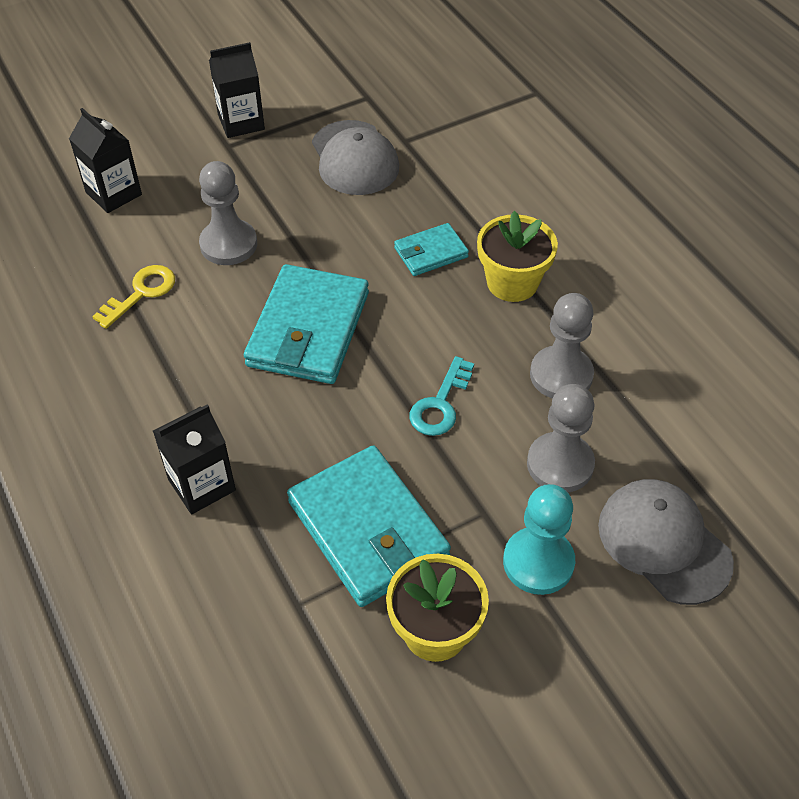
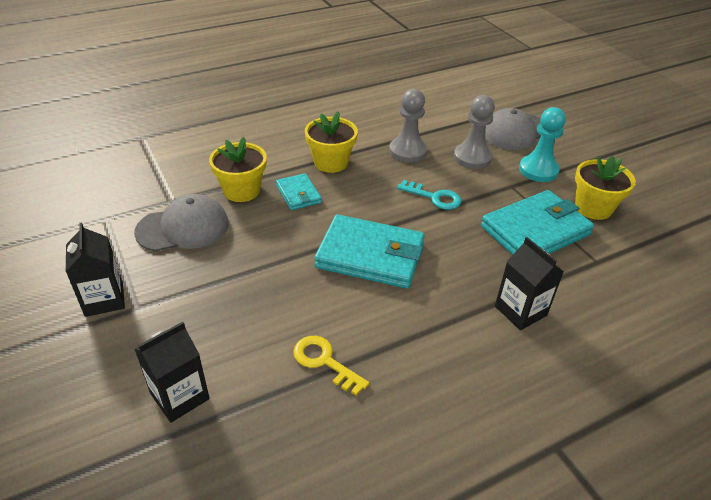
camera: 90 degrees left, 10 degrees down
grey pawn [199,161,257,265] -> none
none -> yellow flower pot [209,137,267,202]

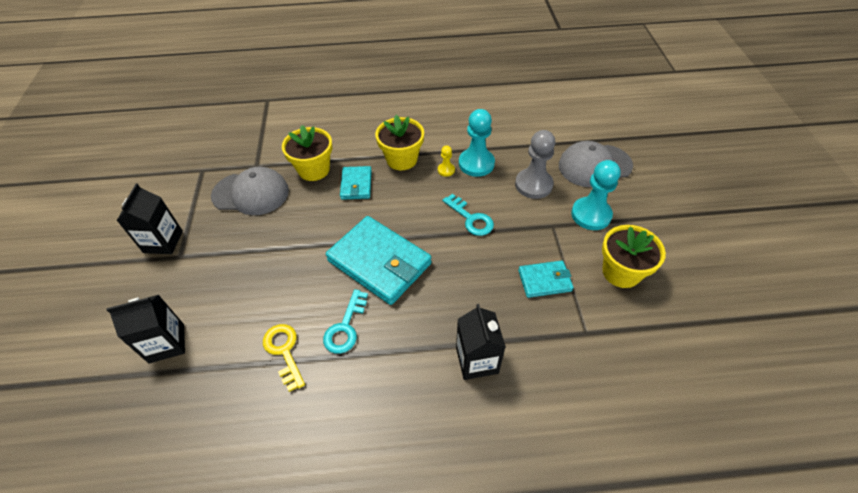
camera: 25 degrees right, 10 degrees up
grey pawn [389,89,427,162] -> turquoise pawn [459,109,495,177]
turquoise wallet [481,190,594,255] -> turquoise wallet [518,260,573,298], size x0.52
none -> turquoise key [323,289,368,354]
none -> yellow pawn [438,145,455,177]

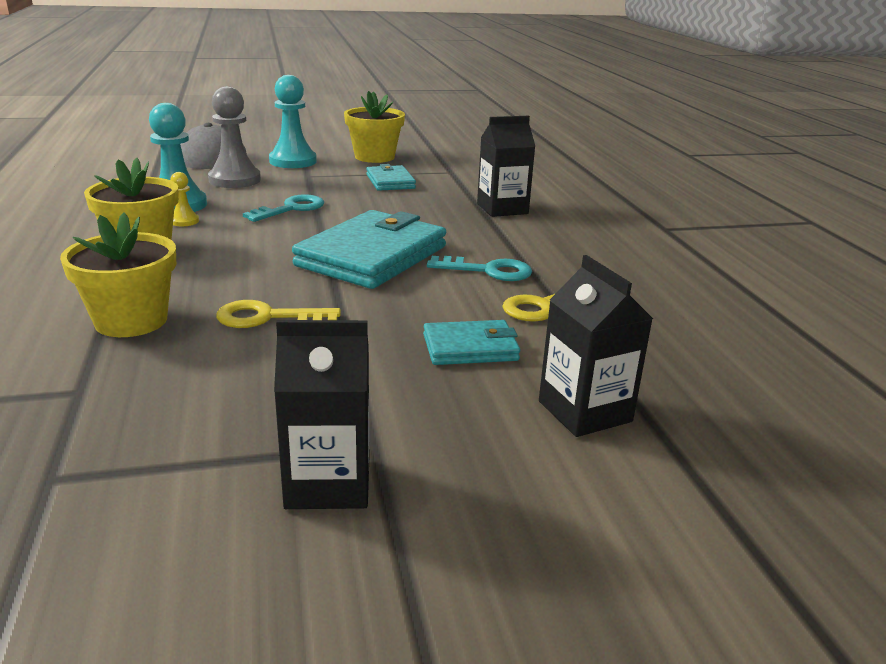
camera: 100 degrees left, 25 degrees down
grey cap [211,166,289,215] -> none
turquoise wallet [340,166,372,200] -> turquoise wallet moved to [423,320,520,365]
none -> yellow key [216,300,341,328]

